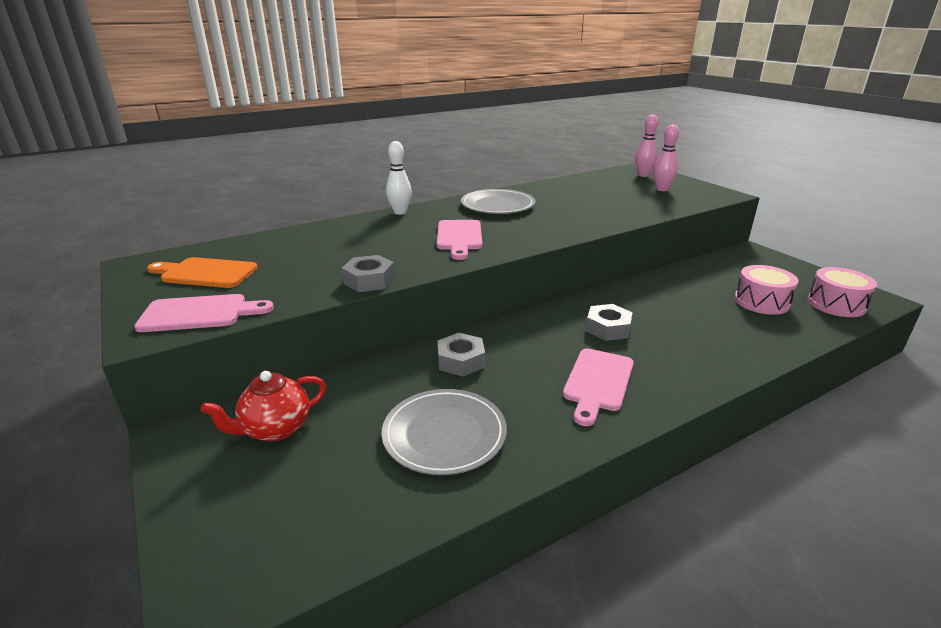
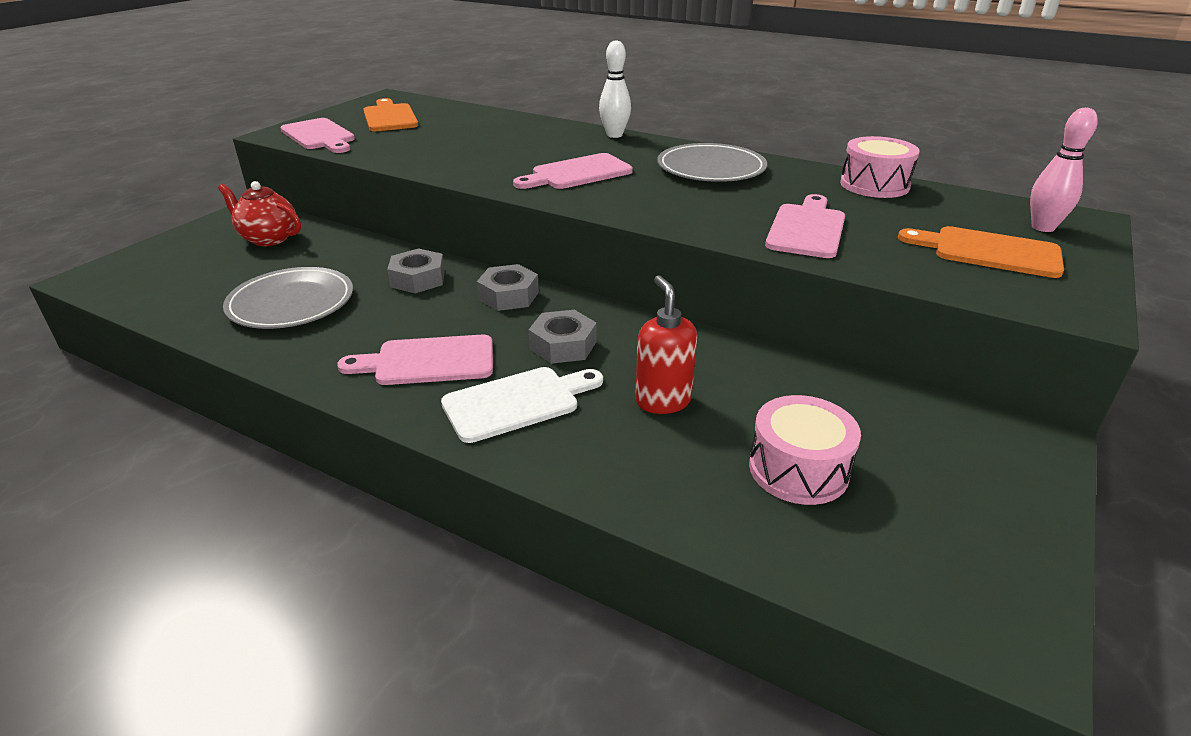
camera: 60 degrees right, 5 degrees up
grey nut [341,255,395,292] -> grey nut moved to [477,264,539,311]
pink bowling pin [653,124,679,191] -> orange cutting board [898,226,1064,278]
pink drum [807,267,877,317] -> pink drum moved to [840,136,920,198]
none -> white cutting board [441,367,603,443]
none -> red soap dispenser [635,275,697,414]
none -> pink cutting board [765,194,845,258]

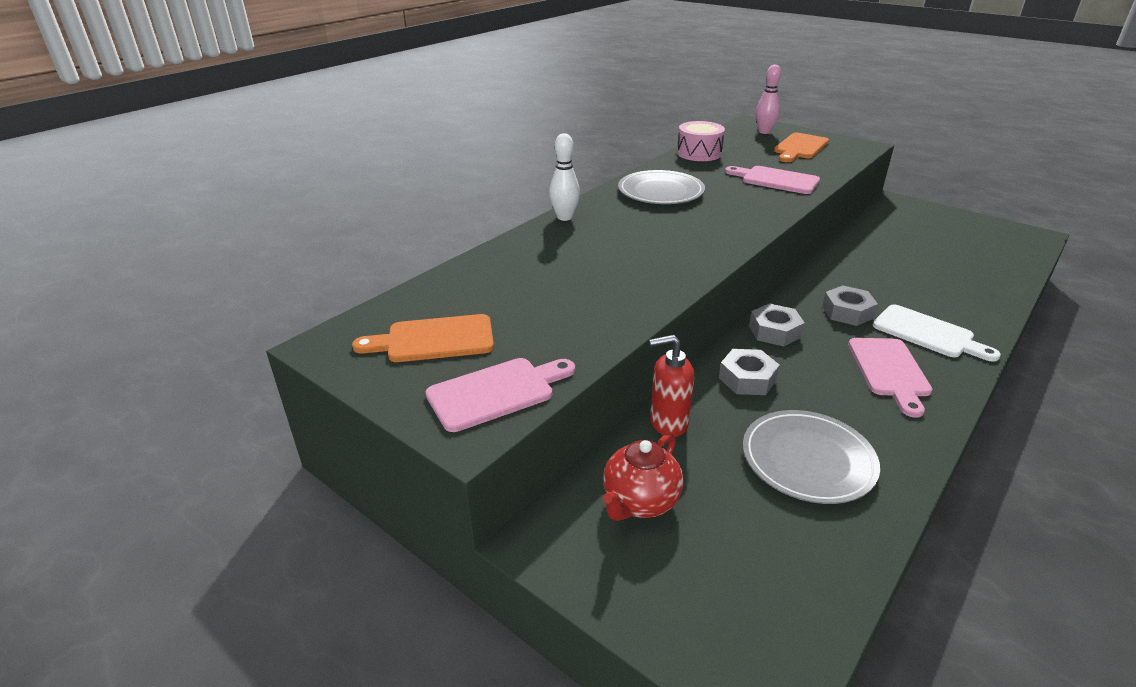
camera: 80 degrees left, 0 degrees up
white cutting board [441,367,603,443] -> white cutting board turned 150 degrees clockwise [873,304,1001,362]
pink cutting board [513,153,633,189] -> none
red soap dispenser [635,275,697,414] -> red soap dispenser moved to [649,335,694,437]
pink drum [749,395,861,505] -> none

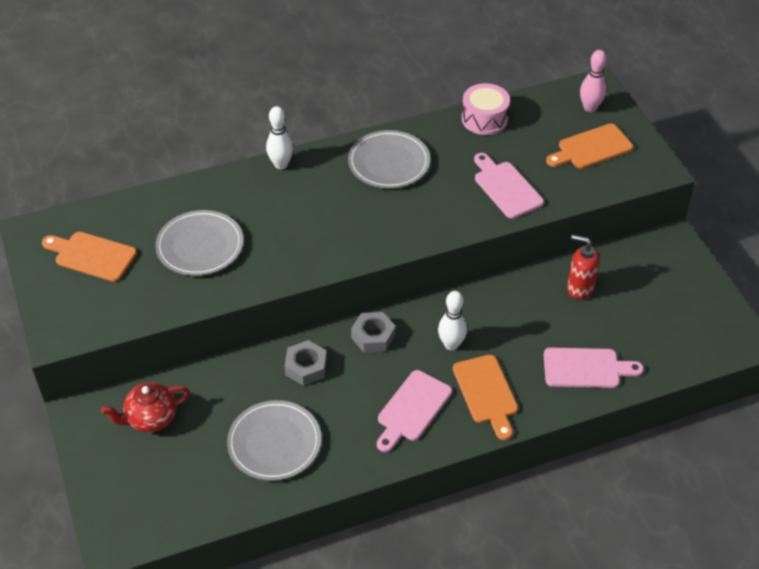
camera: 30 degrees right, 15 degrees up
pink cutting board [426,358,575,432] -> pink cutting board moved to [544,348,644,388]
red soap dispenser [649,335,694,437] -> red soap dispenser moved to [567,235,600,300]
grey nut [822,285,878,326] -> white bowling pin [438,291,467,350]
white cutting board [873,304,1001,362] -> orange cutting board [453,355,518,440]
none -> grey plate [155,210,243,276]

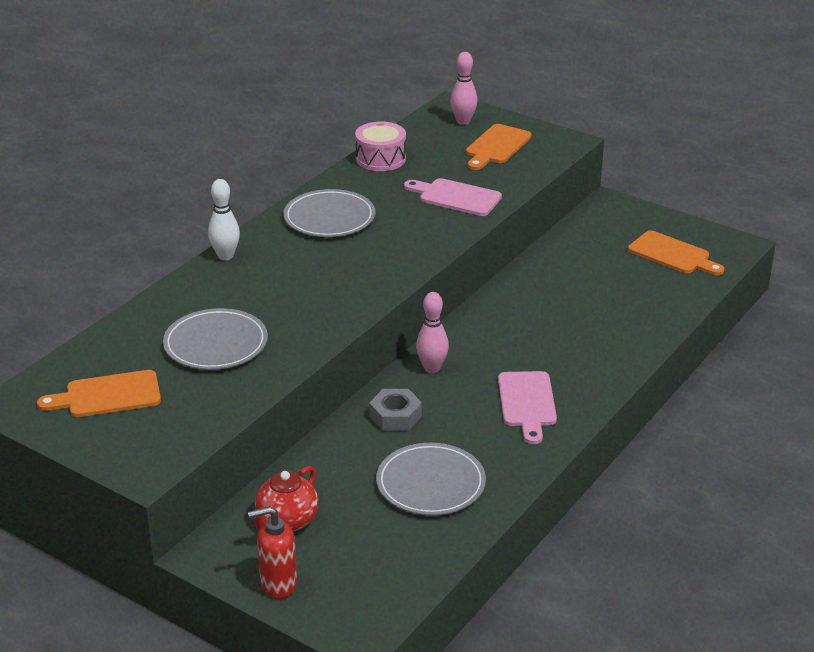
camera: 35 degrees left, 15 degrees down
grey nut [351,312,396,353] -> pink bowling pin [416,292,449,373]
white bowling pin [438,291,467,350] -> none
orange cutting board [453,355,518,440] -> orange cutting board moved to [628,230,724,275]
pink cutting board [544,348,644,388] -> none
red soap dispenser [567,235,600,300] -> red soap dispenser moved to [248,506,297,599]

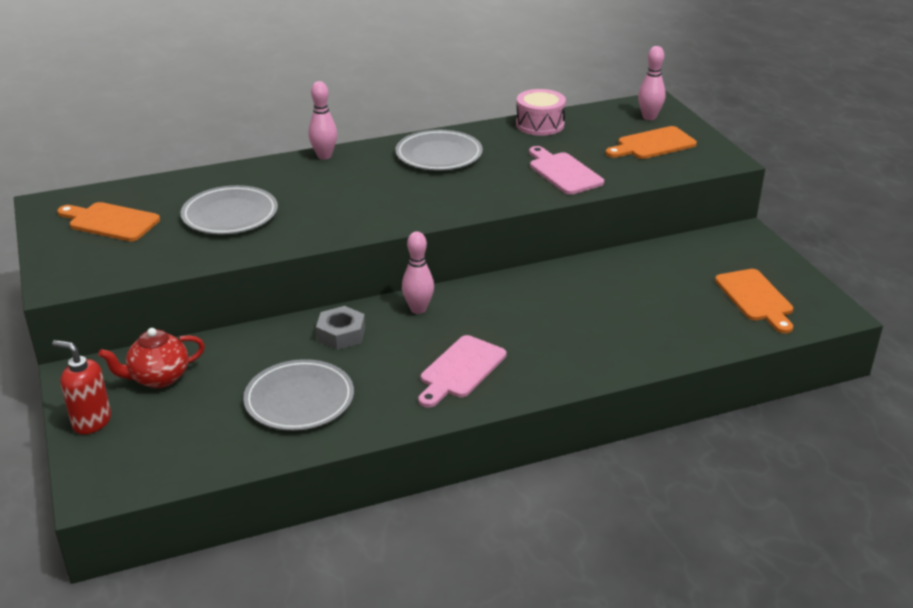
camera: 35 degrees right, 0 degrees up
white bowling pin [208,179,240,260] -> pink bowling pin [308,81,337,159]

